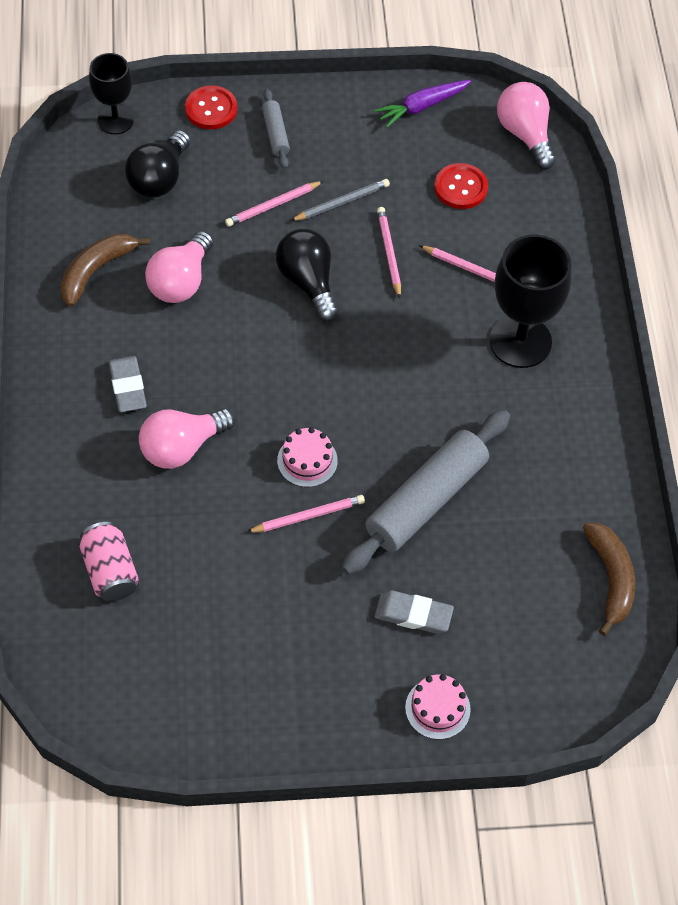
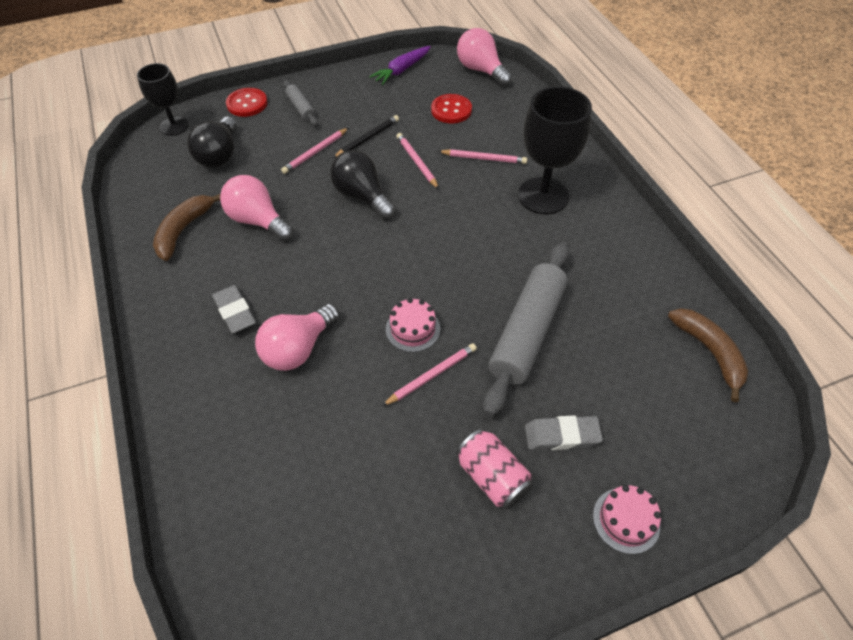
camera: 15 degrees left, 5 degrees down
pink can [80,522,139,602] -> pink can moved to [456,428,533,509]
pink light bulb [145,231,213,303] -> pink light bulb turned 120 degrees clockwise [220,175,294,241]
grey pencil [290,179,390,221] -> black pencil [333,115,399,158]

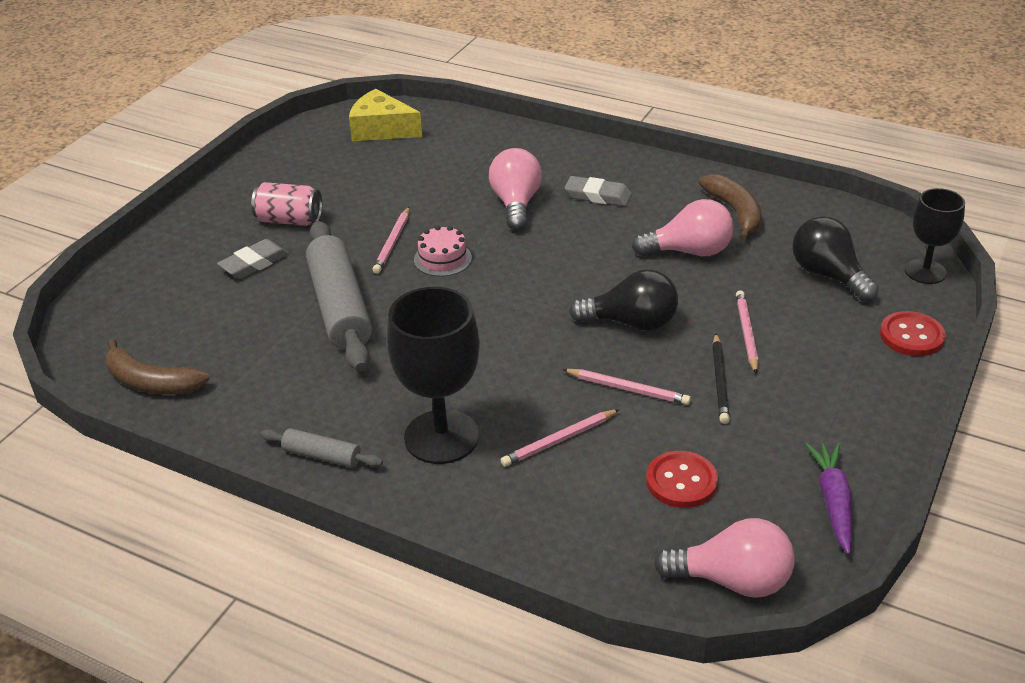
camera: 140 degrees right, 15 degrees down
grey rolling pin [284,80,318,126] -> grey rolling pin moved to [260,428,383,468]
pink cake [593,485,661,554] -> none
none -> yellow cheese [349,89,422,141]

